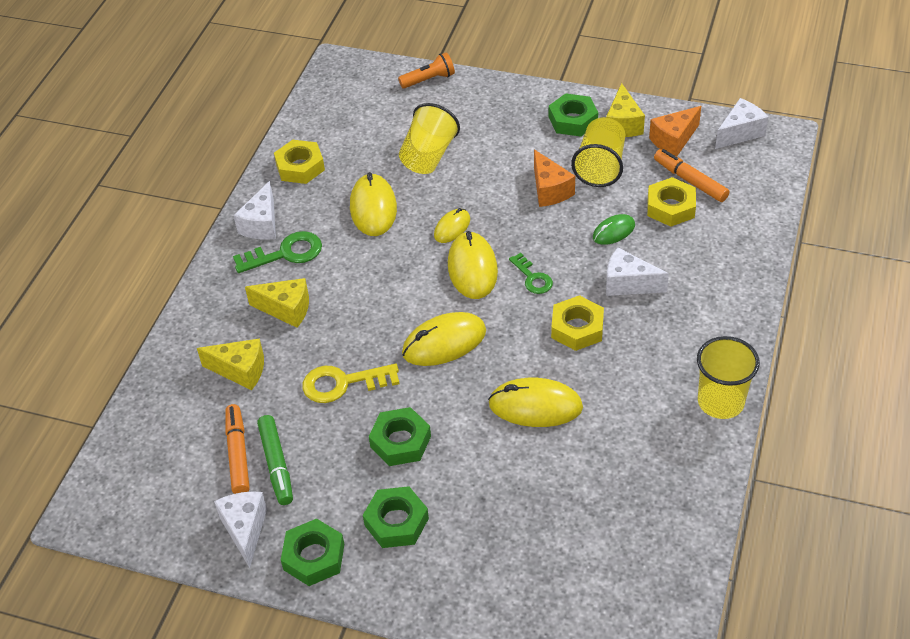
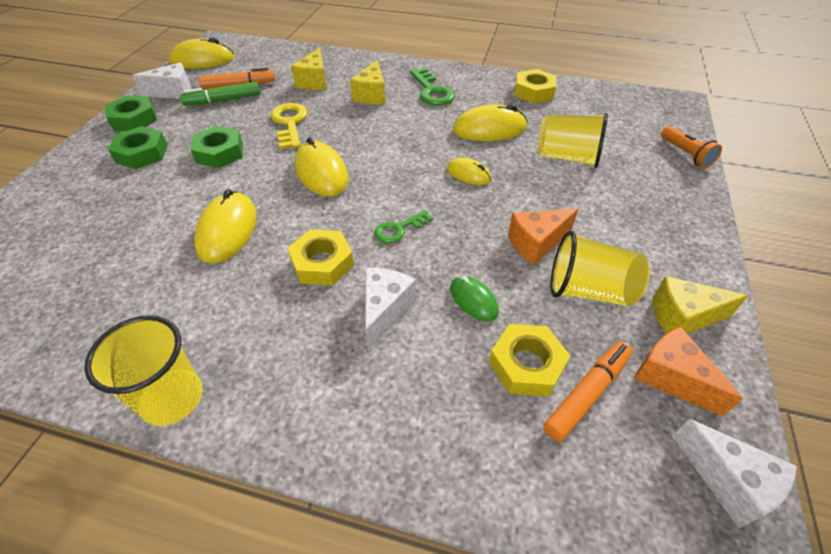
camera: 85 degrees right, 0 degrees up
white cheese [233,181,276,240] -> none
yellow mouse [448,231,498,299] -> yellow mouse moved to [169,38,234,69]
green nut [549,93,598,137] -> none

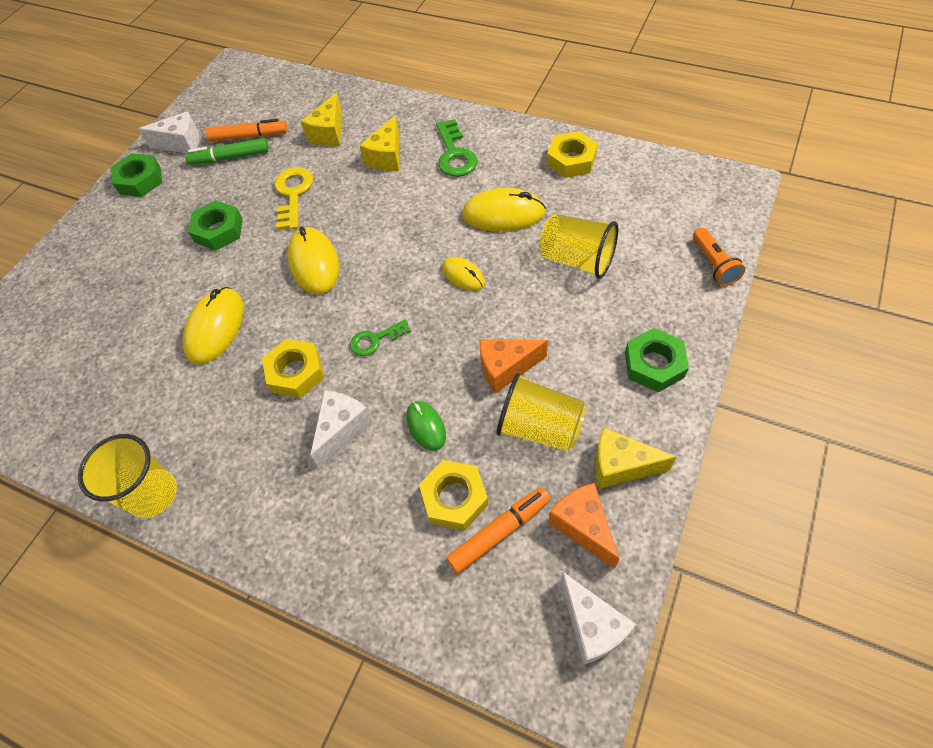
camera: 15 degrees right, 10 degrees up
green nut [108,126,168,169] -> green nut moved to [625,328,689,392]
yellow mouse [169,38,234,69] -> none

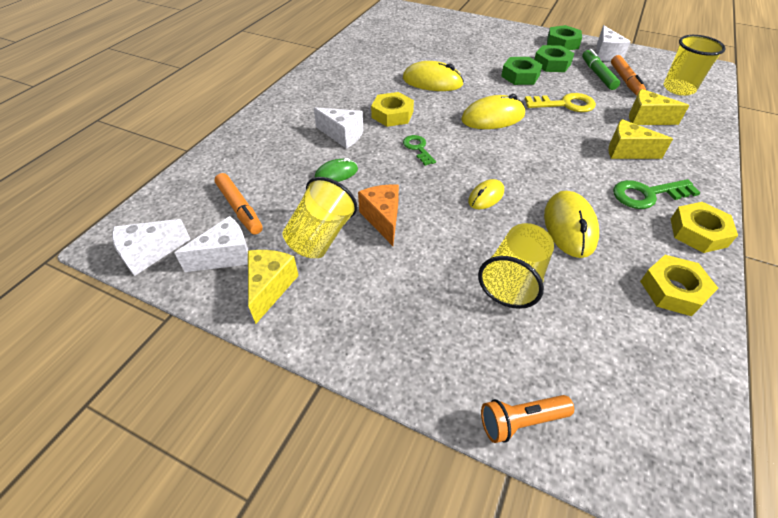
camera: 85 degrees right, 10 degrees down
yellow cup [78,434,177,518] -> yellow cup moved to [664,35,726,96]
yellow nut [419,460,489,530] -> yellow nut moved to [671,202,738,253]
orange cheese [548,483,619,569] -> white cheese [174,216,249,272]
green nut [625,328,689,392] -> green nut moved to [534,45,575,72]

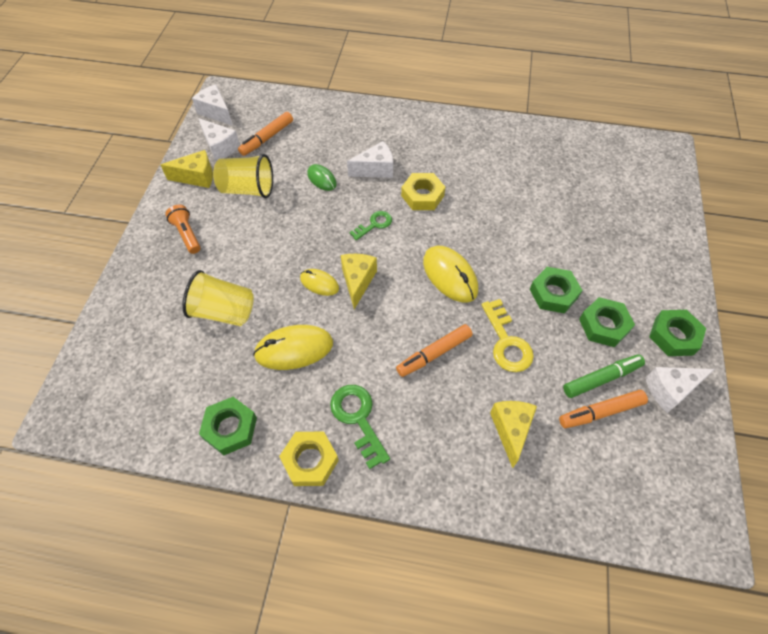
camera: 75 degrees right, 10 degrees up
white cheese [314,107,363,149] -> white cheese turned 120 degrees counterclockwise [347,141,393,178]
orange cheese [358,184,399,246] -> none
yellow mouse [403,61,464,91] -> none
orange flashlight [481,395,574,443] -> orange flashlight moved to [165,205,201,254]
yellow cheese [609,119,673,159] -> yellow cheese moved to [341,254,377,309]
yellow nut [640,255,718,316] -> green nut [199,397,257,455]
yellow cup [664,35,726,96] -> none
none -> orange marker [396,324,473,377]

